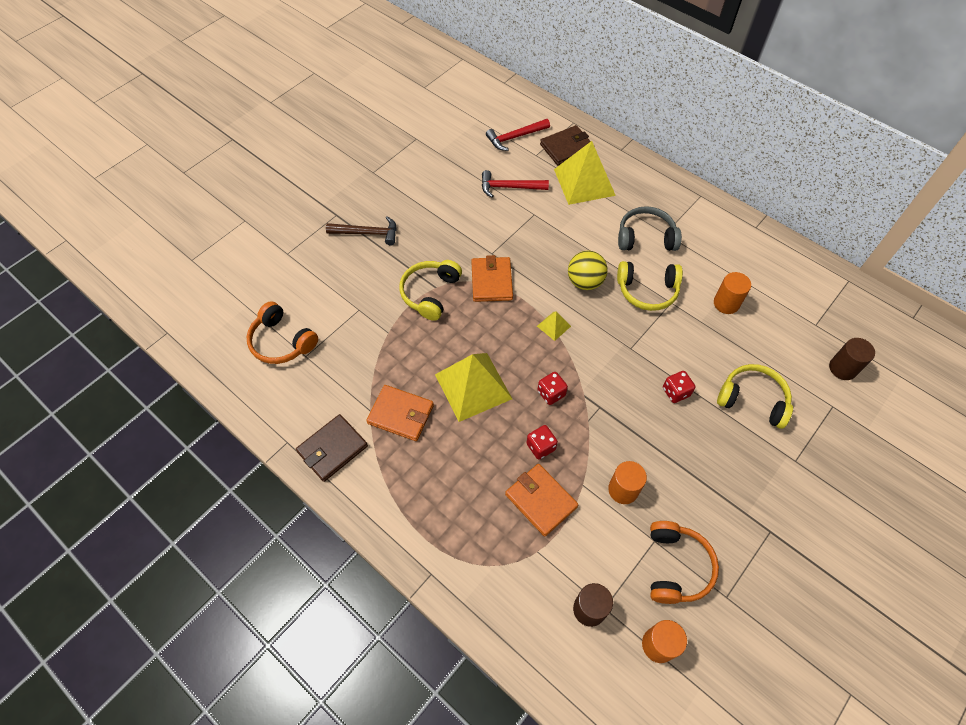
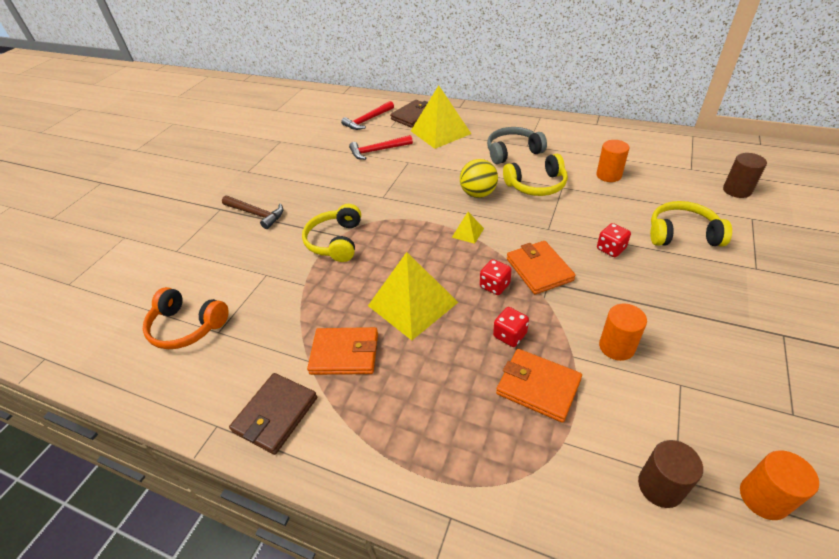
camera: 15 degrees left, 15 degrees down
brown hammer [326,216,396,245] -> brown hammer turned 45 degrees clockwise [222,196,283,229]
orange wallet [471,255,513,302] -> orange wallet moved to [507,241,576,294]
orange headphones [650,521,719,604] -> none

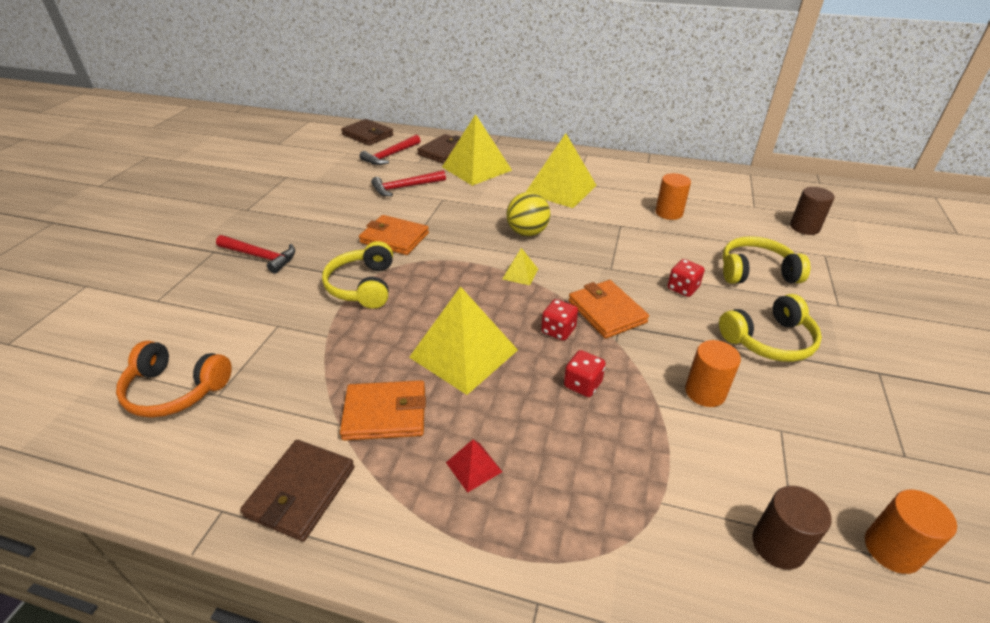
camera: 10 degrees left, 5 degrees down
brown hammer [222,196,283,229] -> red hammer [216,235,295,274]
grey headphones [487,127,547,164] -> yellow pyramid [526,133,597,208]
orange wallet [496,349,582,423] -> orange wallet moved to [359,215,429,255]
yellow headphones [503,154,568,196] -> yellow headphones moved to [719,294,822,362]
none -> brown wallet [341,119,394,146]
none -> red pyramid [446,440,502,493]

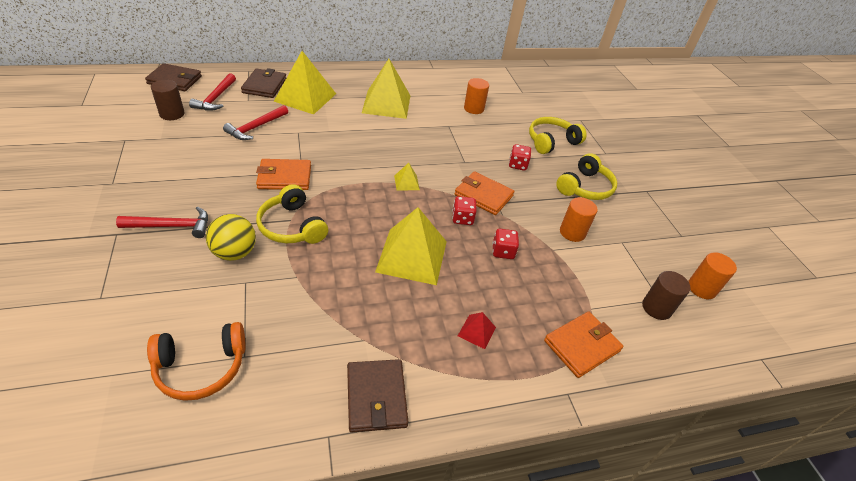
camera: 35 degrees left, 5 degrees up
orange wallet [340,380,426,441] -> orange wallet moved to [544,312,623,378]
yellow ball [506,192,550,236] -> yellow ball moved to [206,214,256,261]
brown cylinder [790,187,835,235] -> brown cylinder moved to [151,80,185,120]

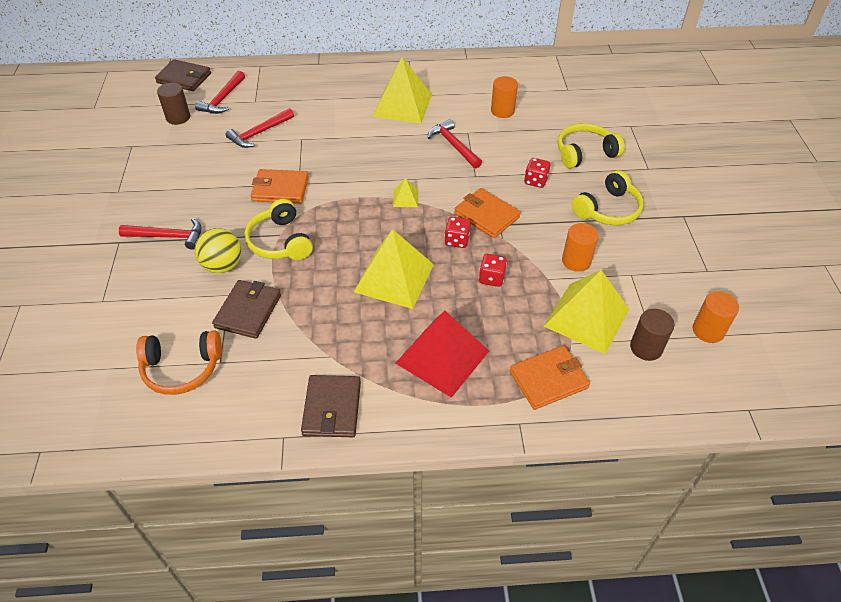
camera: 15 degrees right, 5 degrees up
brown wallet [241,68,286,98] -> brown wallet moved to [212,280,281,339]
yellow pyramid [274,51,336,114] -> yellow pyramid moved to [544,270,629,354]
red pyramid [458,312,496,349] -> red pyramid [395,311,489,398], size x2.28
none -> red hammer [428,119,482,168]

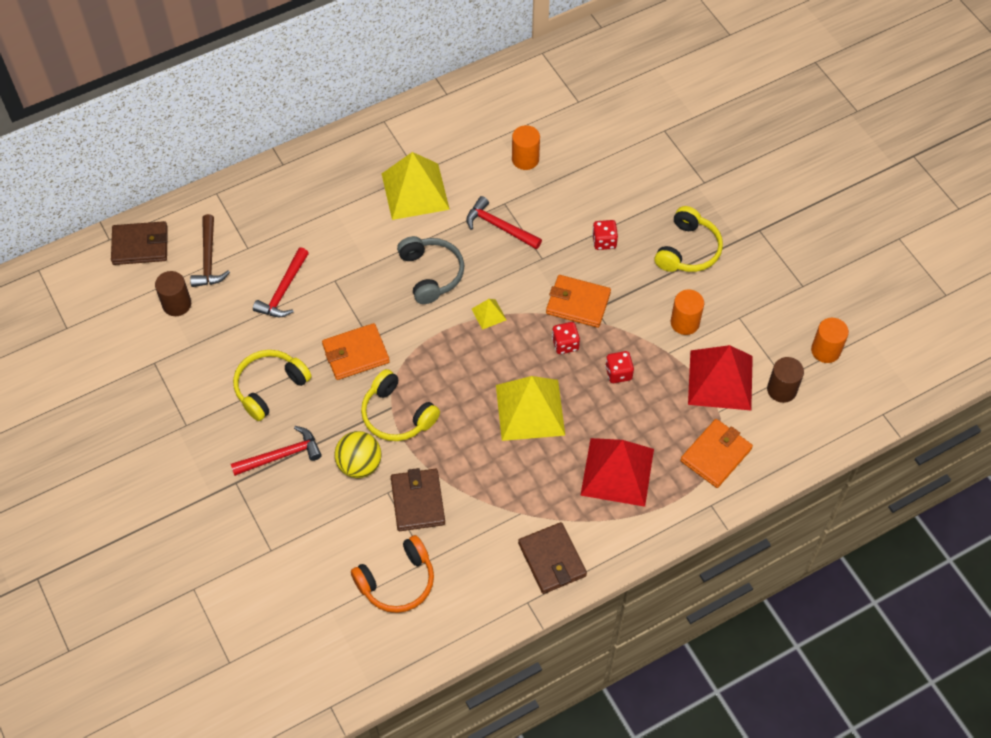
camera: 25 degrees left, 10 degrees up
red hammer [195,71,245,114] -> brown hammer [190,214,230,287]
yellow pyramid [544,270,629,354] -> red pyramid [688,345,753,410]
yellow headphones [558,123,625,169] -> yellow headphones moved to [233,350,312,421]
none -> grey headphones [397,236,464,304]

